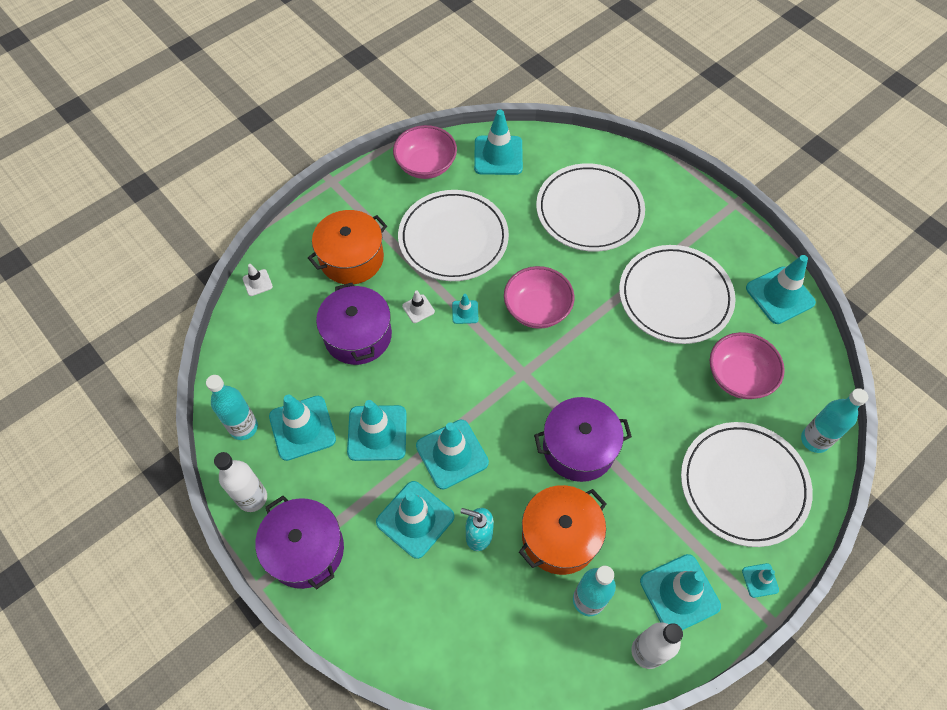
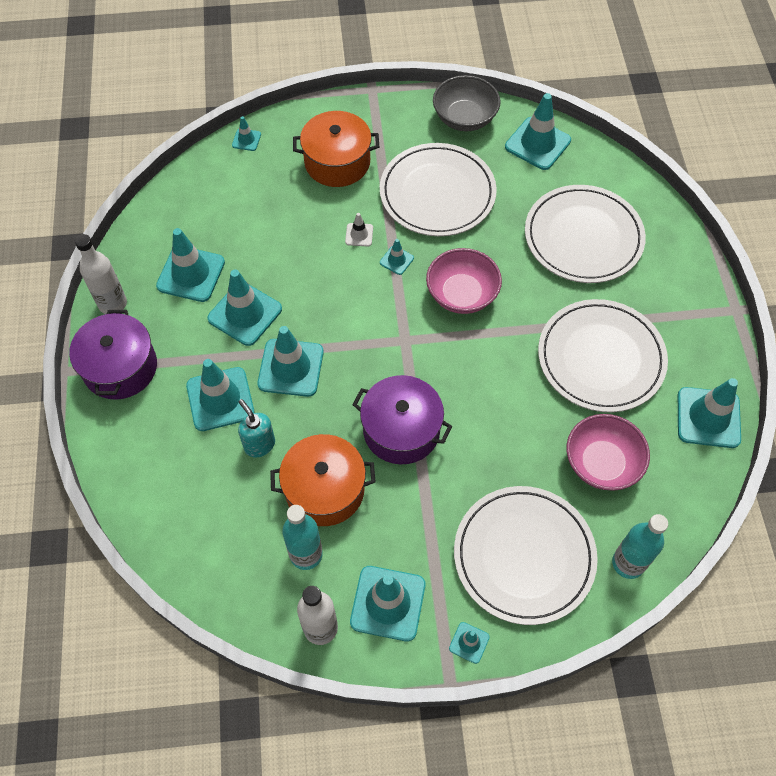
camera: 35 degrees right, 0 degrees up
turquoise bottle [206,375,258,440] -> none
white traffic cone [242,264,273,296] -> turquoise traffic cone [232,116,261,151]
purple pot [316,283,392,365] -> none
pink bowl [393,125,457,179] -> grey bowl [433,75,501,131]

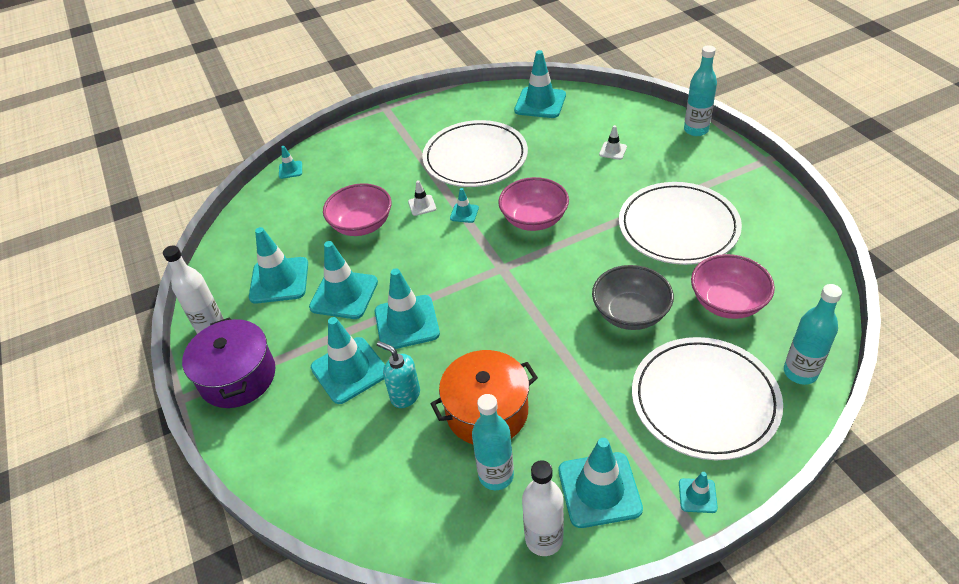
camera: 15 degrees left, 15 degrees down
orange pot [293,111,379,187] -> none
purple pot [352,375,452,464] -> none
grey bowl [433,75,501,131] -> grey bowl moved to [592,265,674,330]
white plate [525,185,646,283] -> white traffic cone [599,125,627,160]
turquoise traffic cone [678,378,741,448] -> none
none -> pink bowl [323,183,391,236]
none -> turquoise bottle [684,45,717,136]

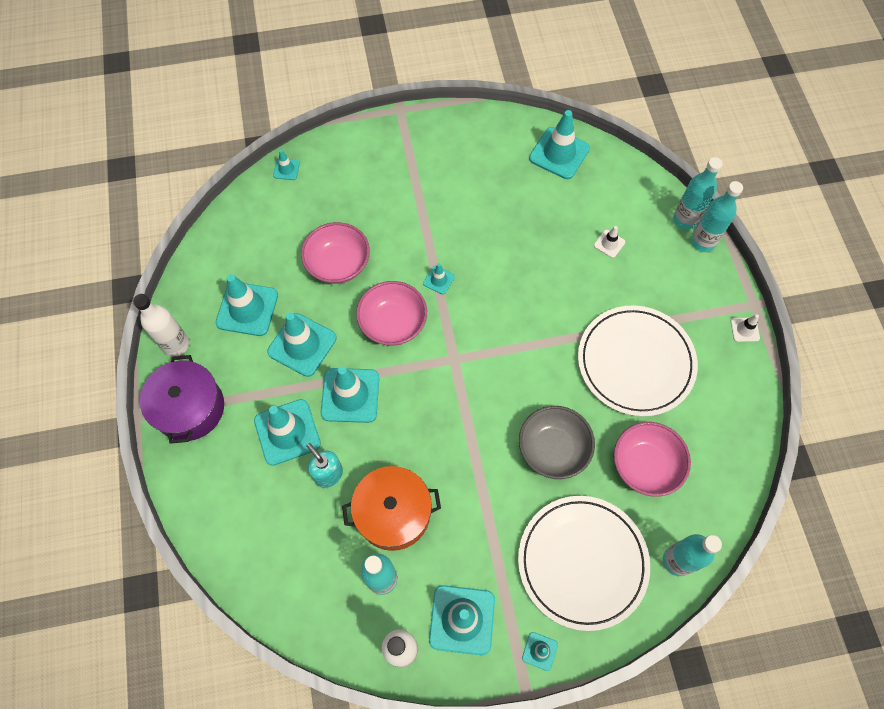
camera: 10 degrees right, 20 degrees up
white traffic cone [408,180,436,216] -> white traffic cone moved to [731,314,760,342]
white plate [422,120,528,187] -> none
pink bowl [498,177,569,231] -> pink bowl moved to [356,281,427,346]
none -> turquoise bottle [673,157,723,230]

